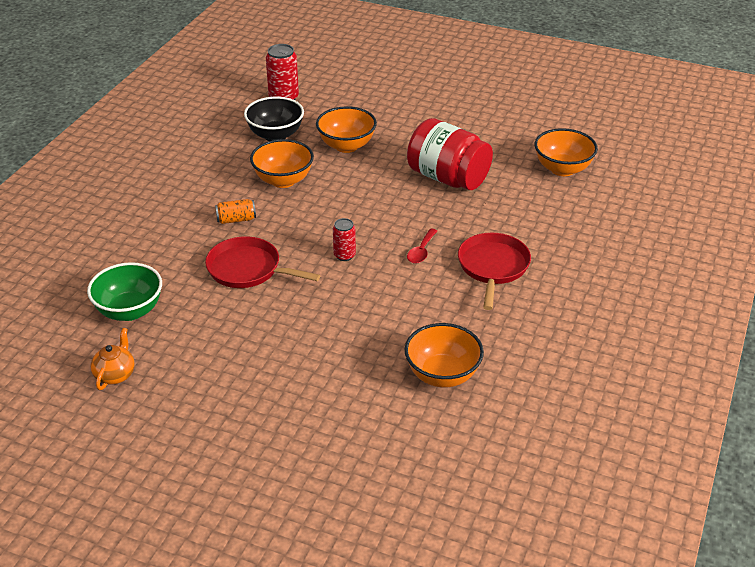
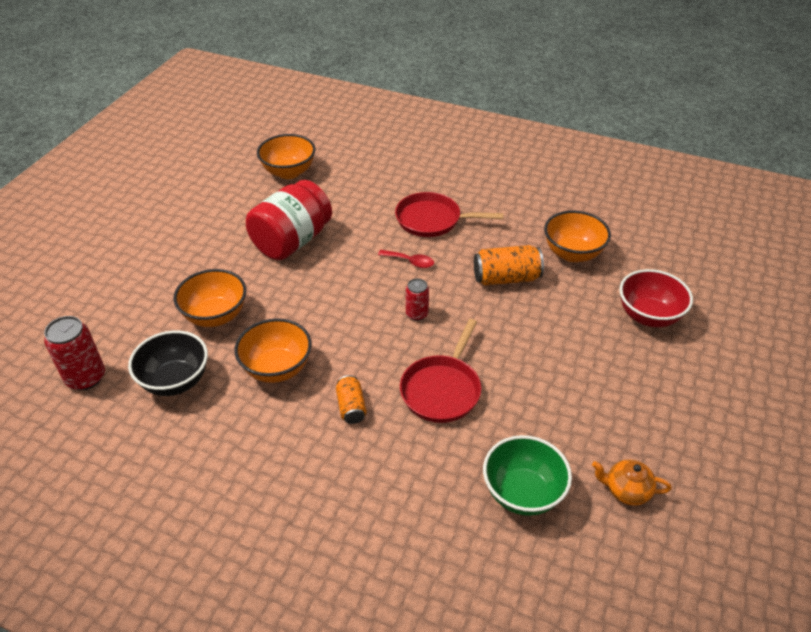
camera: 90 degrees left, 5 degrees up
none -> orange can [474,245,544,286]
none -> red bowl [619,269,693,327]

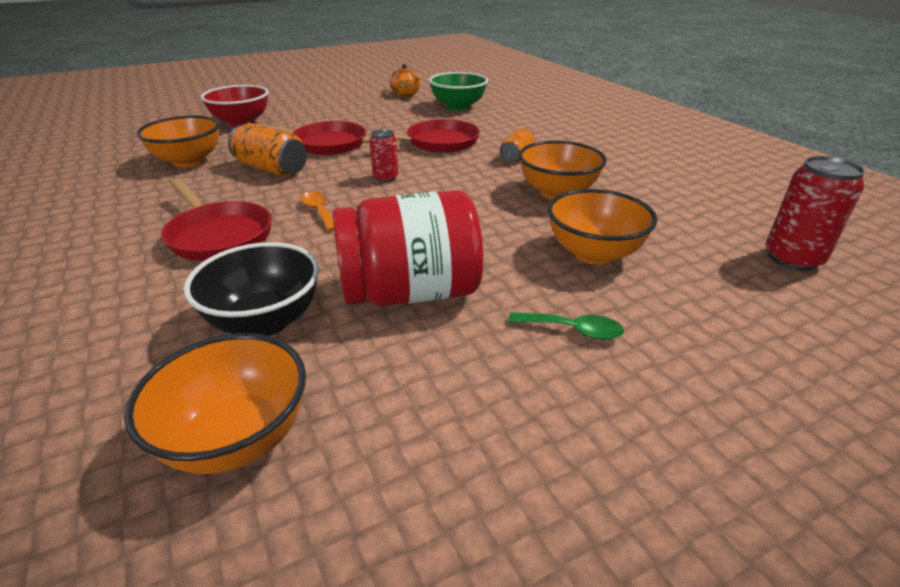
camera: 140 degrees left, 10 degrees down
black bowl [128,330,208,396] -> black bowl moved to [184,242,319,336]
red spoon [378,250,434,268] -> orange spoon [301,191,334,231]
none -> red pan [252,121,366,155]
none -> green spoon [508,312,624,340]

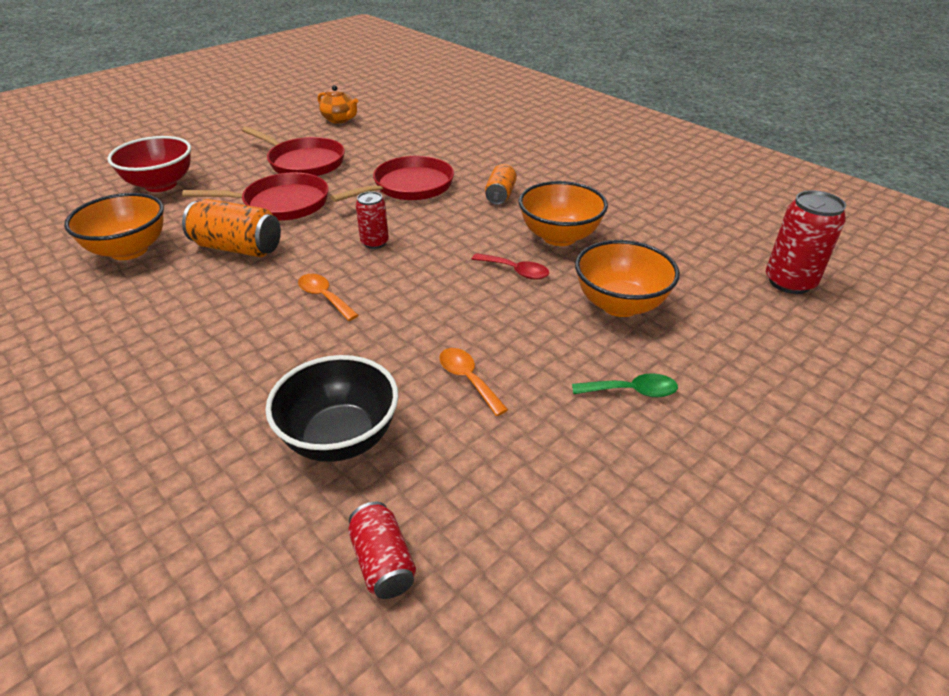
camera: 15 degrees left, 5 degrees up
orange bowl [124,333,306,474] -> red can [348,502,416,599]
red pan [161,179,272,261] -> red pan moved to [242,126,345,176]
red jar [333,190,483,306] -> orange spoon [439,348,508,416]
green bowl [429,72,488,111] -> none
none -> red spoon [472,253,549,280]

